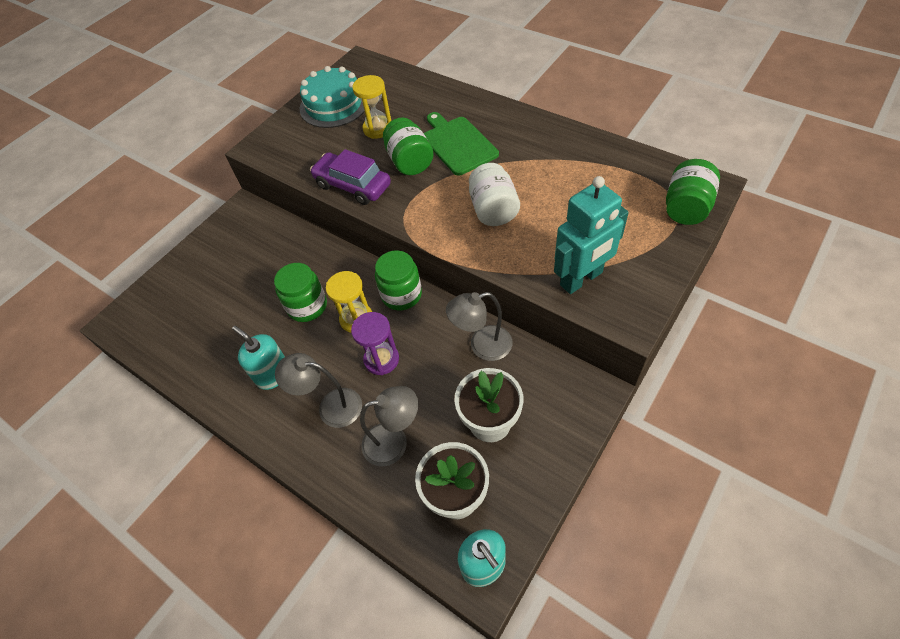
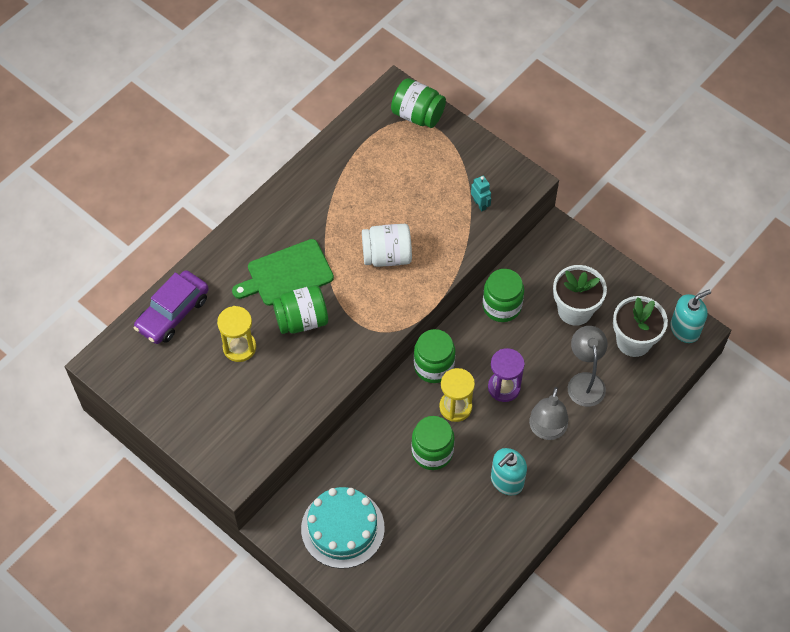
camera: 90 degrees left, 5 degrees up
turquoise cake [300,66,365,128] -> turquoise cake moved to [301,487,385,569]
purple car [310,149,391,205] -> purple car moved to [134,270,209,344]
grey lamp [446,292,512,361] -> green jar [482,269,524,322]
turquoise robot [554,176,629,294] -> turquoise robot [471,176,491,212], size x0.44

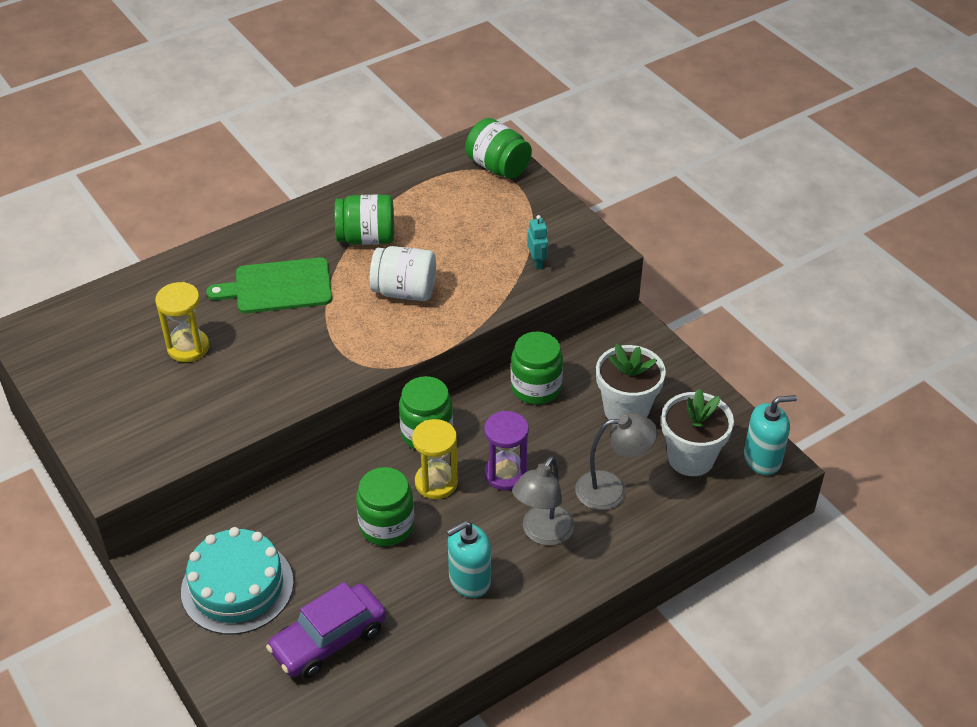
camera: 15 degrees right, 15 degrees down
purple car [134,270,209,344] -> purple car moved to [266,582,386,678]
green jar [272,285,328,334] -> green jar moved to [334,195,394,245]
grey lamp [568,326,608,407] -> grey lamp turned 75 degrees clockwise [575,413,657,510]

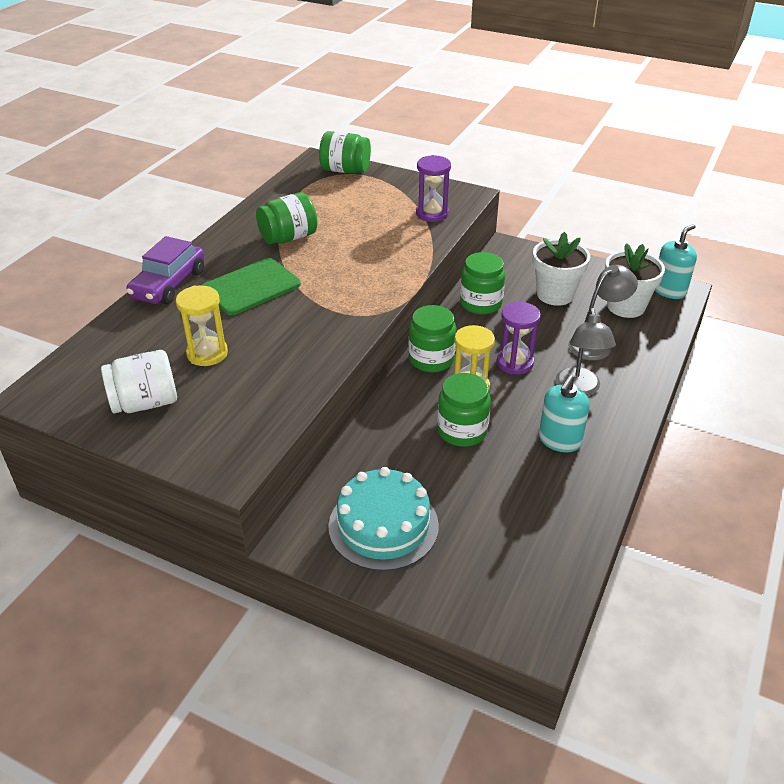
camera: 30 degrees left, 5 degrees down
purple car [266,582,386,678] -> purple car moved to [126,236,205,304]
white jar [370,246,436,301] -> white jar moved to [101,350,177,414]
turquoise robot [527,215,548,270] -> purple hourglass [416,155,451,222]

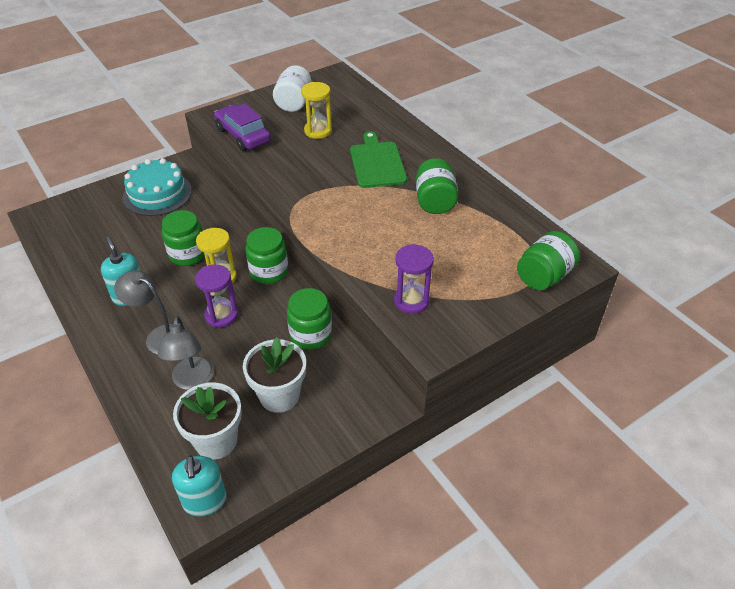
camera: 120 degrees right, 5 degrees up
purple car [126,236,205,304] -> purple car moved to [214,103,271,151]

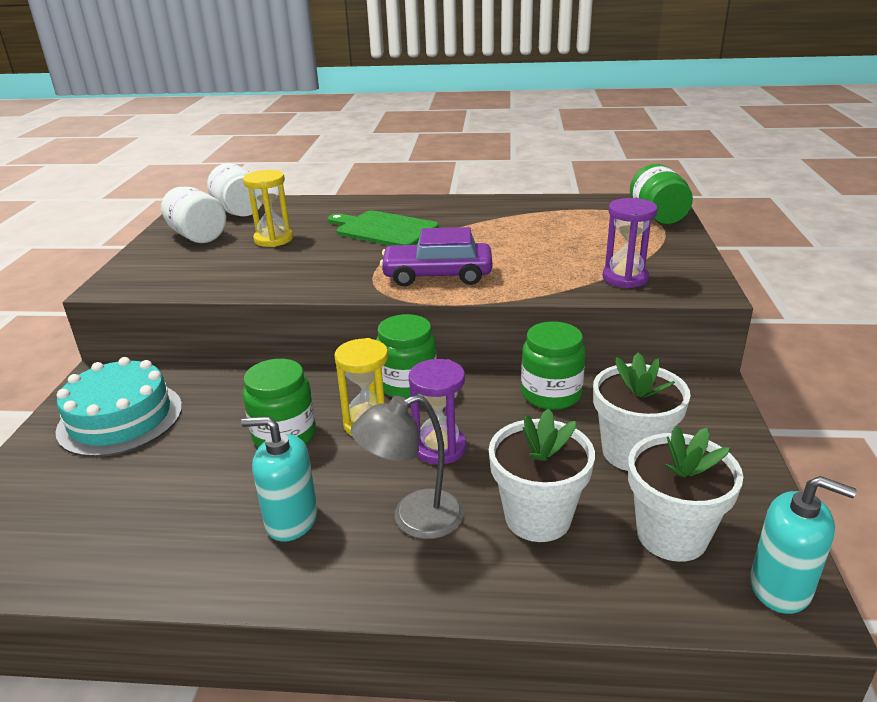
camera: 50 degrees left, 15 degrees down
grey lamp [157,316,214,390] -> white flower pot [489,409,595,542]
purple car [214,103,271,151] -> purple car moved to [380,227,492,287]
green jar [416,158,458,214] -> none
none -> white jar [207,163,262,216]

